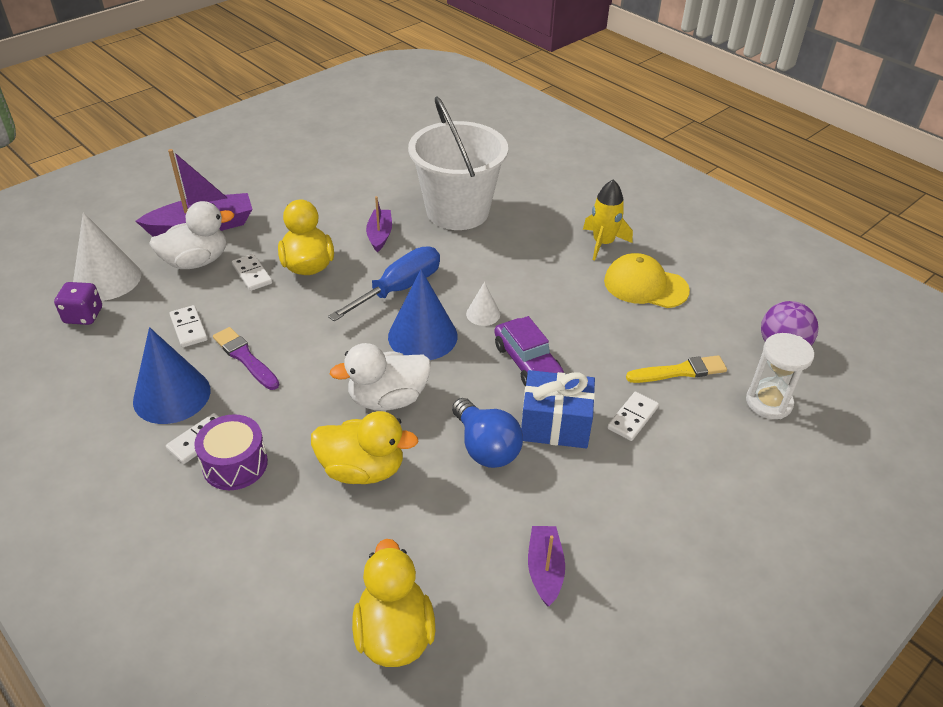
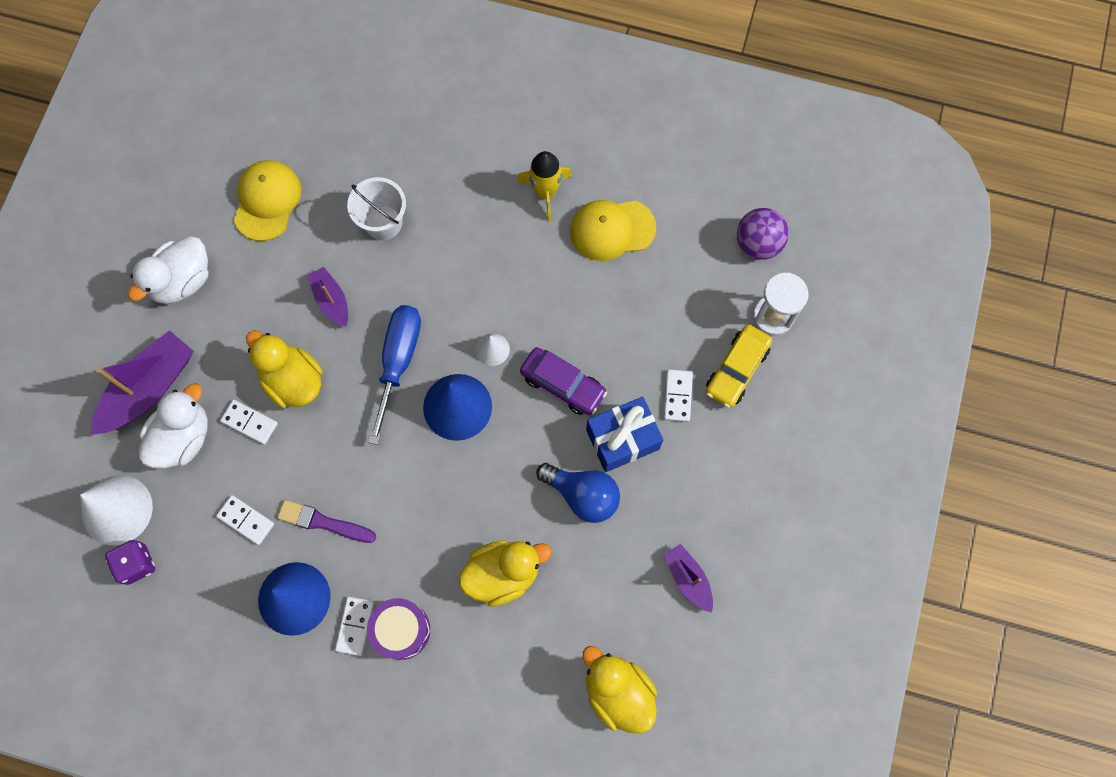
camera: 30 degrees left, 30 degrees up
white duck [330,343,431,411] -> white duck moved to [128,236,208,304]
white bucket [408,96,508,230] -> white bucket [347,177,406,240], size x0.54
yellow brush [626,355,727,383] -> none
none -> yellow cap [234,160,301,241]
none -> yellow car [706,325,772,408]

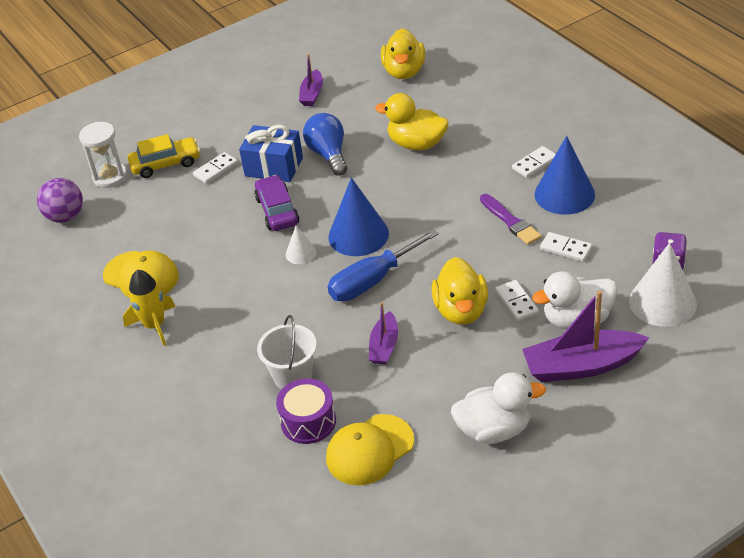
camera: 135 degrees left, 30 degrees down
white domino [216,495,274,545] -> white domino turned 45 degrees counterclockwise [540,232,592,262]
purple drum [367,598,430,660] -> purple drum moved to [276,378,336,444]

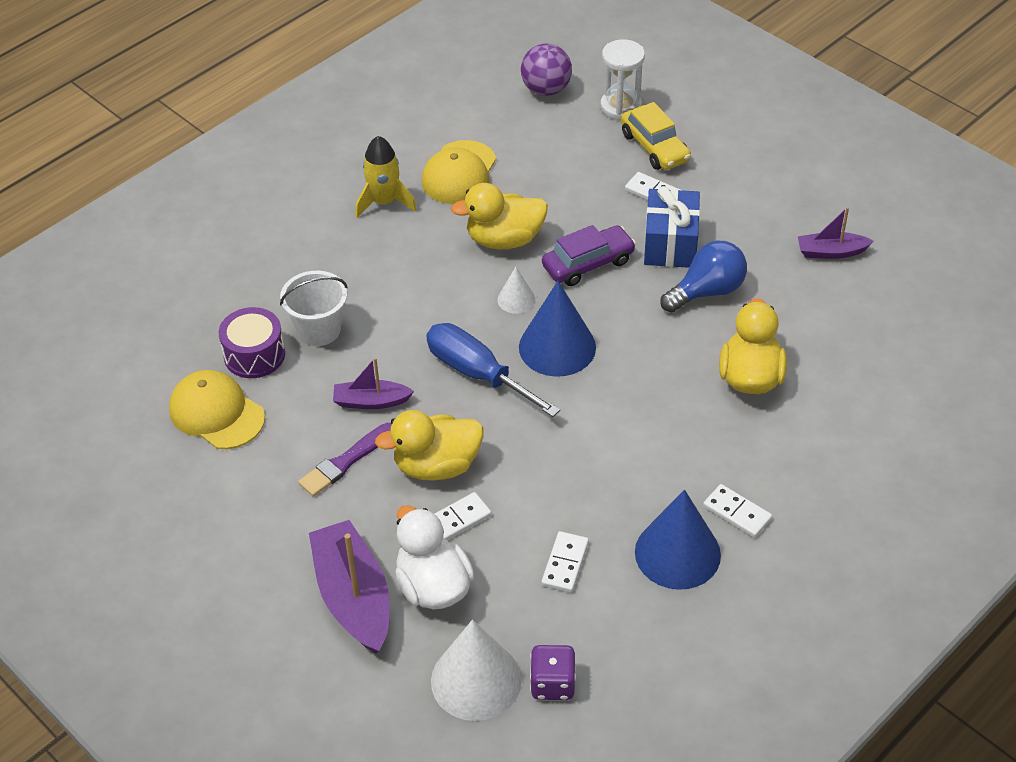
camera: 75 degrees right, 5 degrees up
yellow duck [381,28,425,79] -> yellow duck moved to [451,183,548,250]
white duck [451,372,546,444] -> none
purple brush [480,194,542,245] -> purple brush moved to [298,423,392,497]

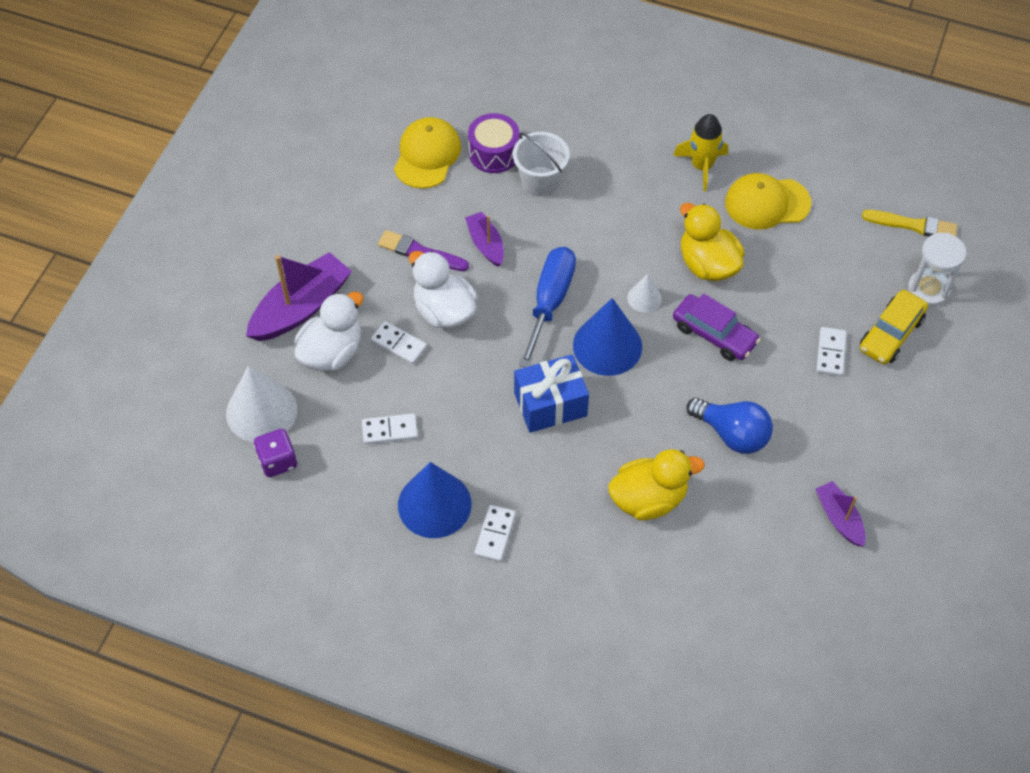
camera: 65 degrees right, 10 degrees up
yellow duck [375,410,483,481] -> white duck [409,251,478,329]
purple ball [521,43,572,96] -> yellow brush [862,210,957,237]
blue gift [644,186,700,268] -> blue gift moved to [514,354,589,433]

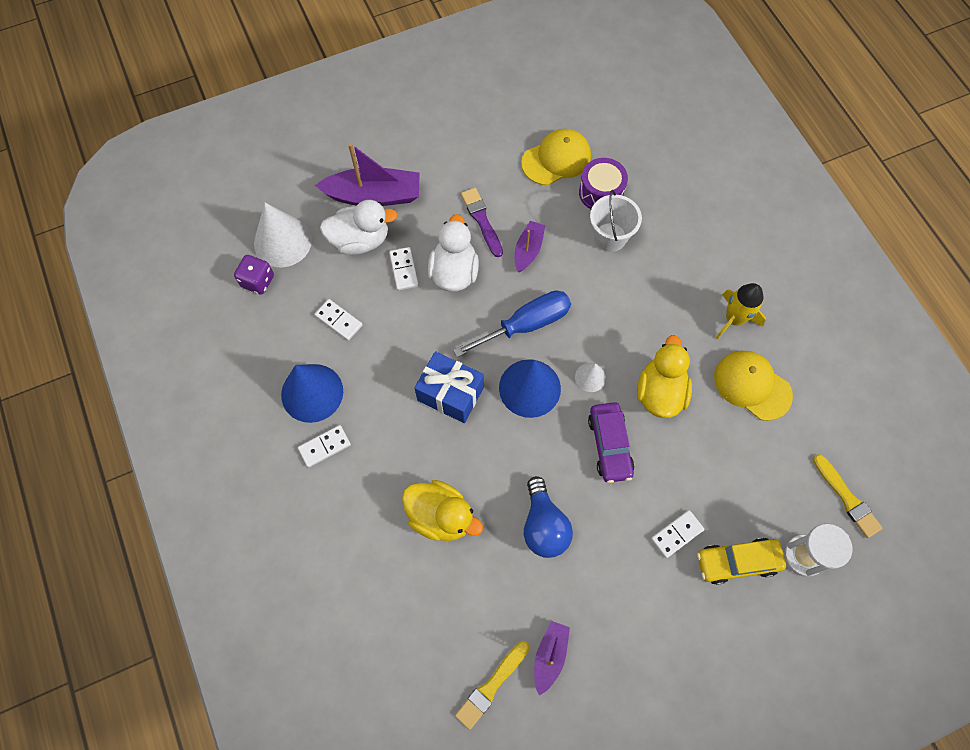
camera: 45 degrees right, 10 degrees up
none -> yellow brush [455,641,529,730]

